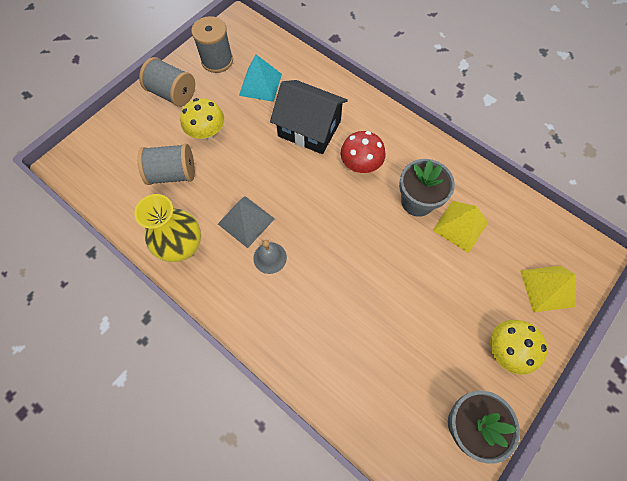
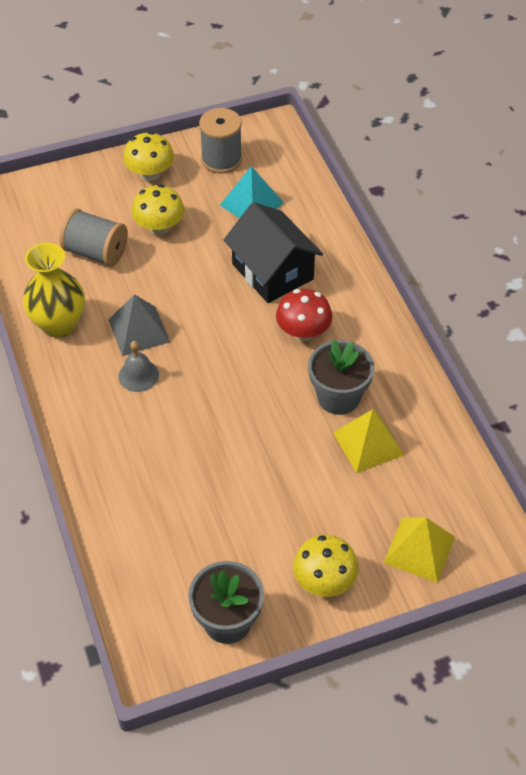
camera: 30 degrees right, 15 degrees down
grey spool [139,57,195,107] -> yellow mushroom [123,132,174,181]

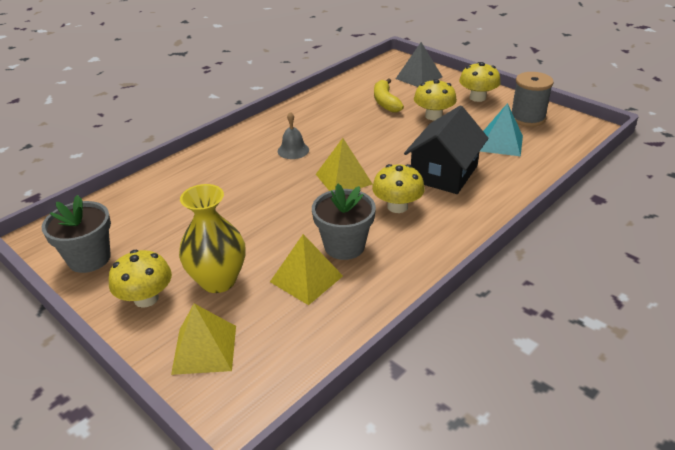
camera: 65 degrees right, 15 degrees down
yellow vase [23,243,85,338] -> yellow vase moved to [179,184,245,293]
grey spool [60,209,128,266] -> yellow banana [374,78,404,113]
grey pyramid [108,294,170,356] -> grey pyramid moved to [396,42,442,87]
red mushroom [276,289,333,341] -> yellow mushroom [372,164,425,213]
none -> yellow pyramid [316,138,373,191]

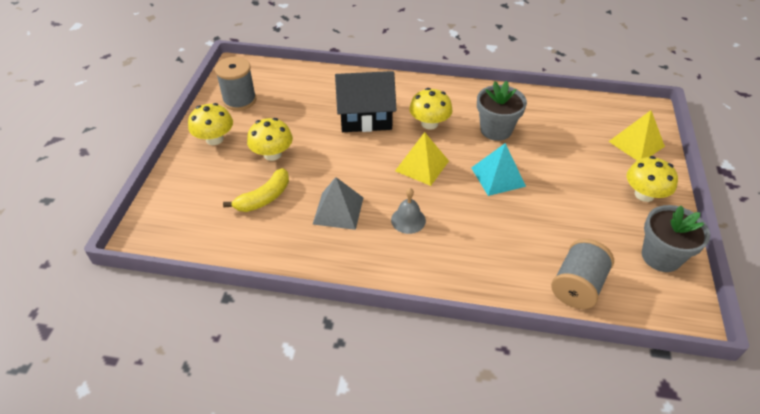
camera: 125 degrees left, 10 degrees up
yellow vase [179,184,245,293] -> none
yellow pyramid [270,234,343,305] -> none
grey pyramid [396,42,442,87] -> grey pyramid moved to [313,177,363,230]
turquoise pyramid [480,103,523,156] -> turquoise pyramid moved to [471,143,526,196]
none -> grey spool [551,239,614,309]

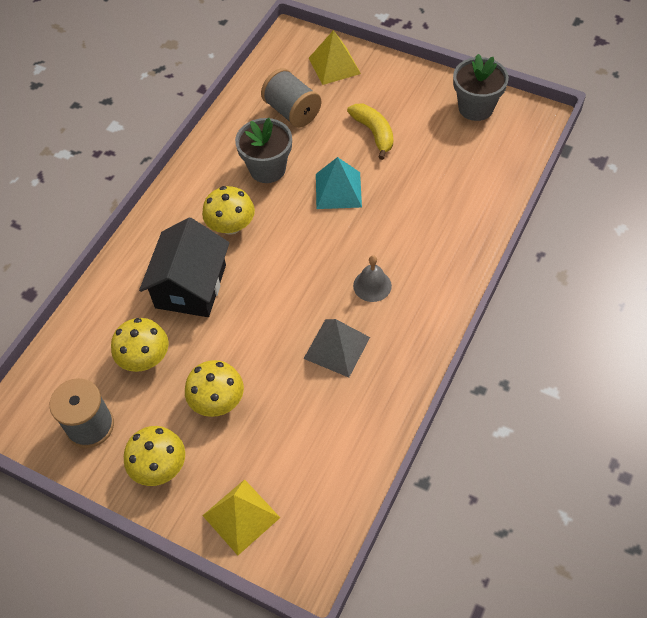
camera: 70 degrees left, 10 degrees up
yellow banana [223,168,289,212] -> yellow banana moved to [347,104,393,160]
yellow pyramid [395,132,449,186] -> yellow pyramid moved to [202,479,280,555]
grey spool [551,239,614,309] -> grey spool moved to [261,68,321,128]
yellow mushroom [627,156,678,202] -> yellow mushroom moved to [111,318,168,372]

